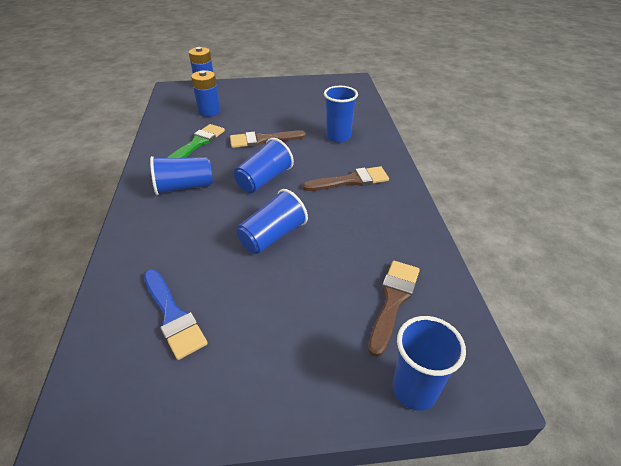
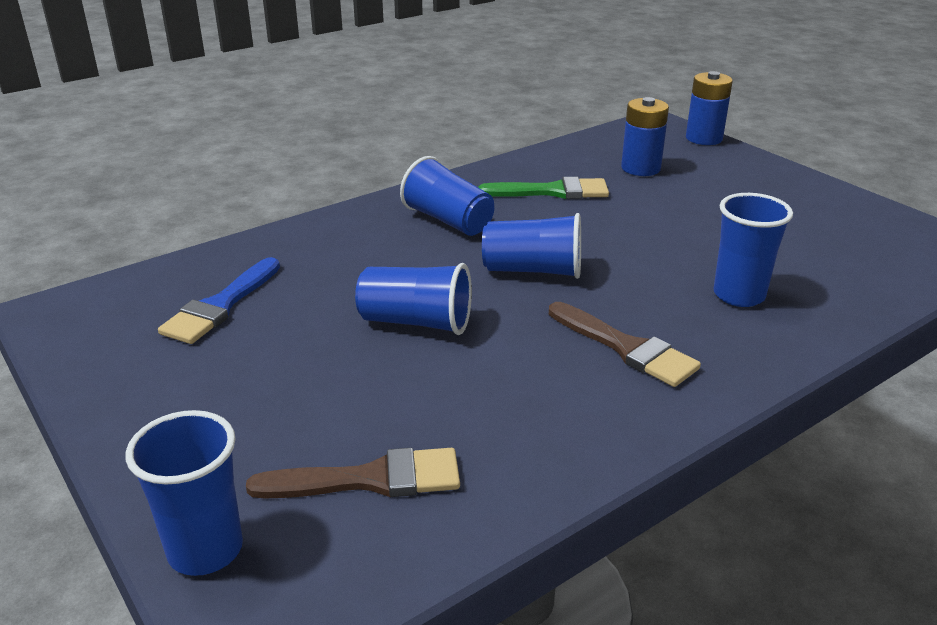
camera: 60 degrees right, 10 degrees down
brown brush [230,131,306,148] -> none

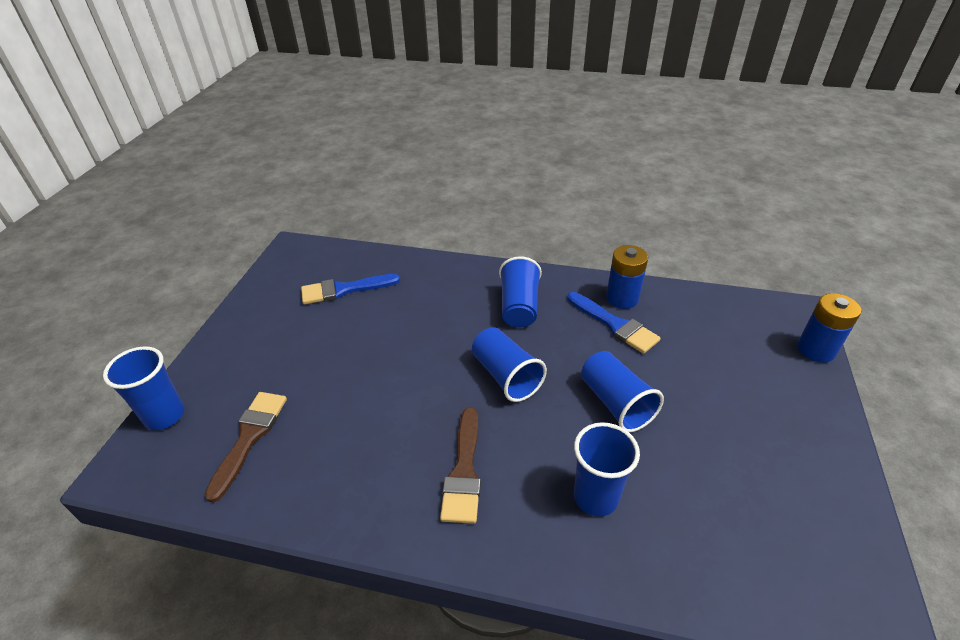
camera: 50 degrees right, 10 degrees up
brown brush [246,448,460,499] -> brown brush turned 120 degrees counterclockwise [204,392,287,503]
blue cup [355,263,472,335] -> blue cup moved to [581,351,664,432]
green brush [478,177,609,199] -> blue brush [568,292,661,354]
blue battery [621,97,669,176] -> blue battery moved to [606,245,648,309]

